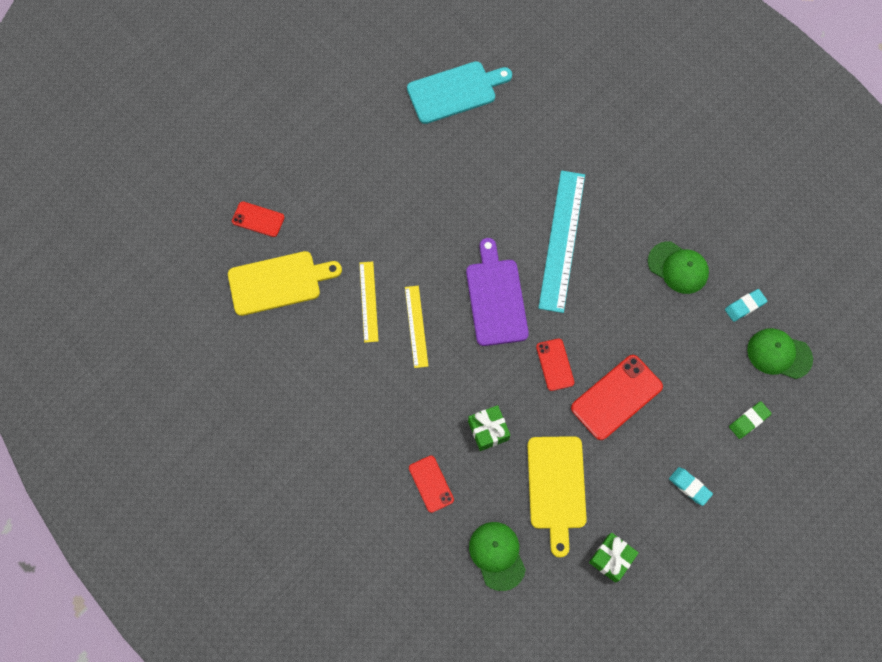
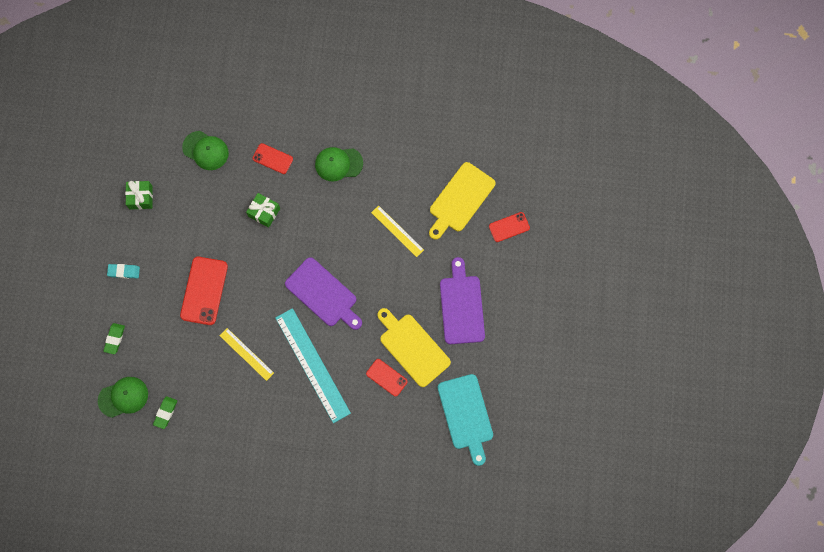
camera: 140 degrees right, 5 degrees up
yellow ruler [405,286,428,368] -> yellow ruler moved to [219,328,274,381]
turquoise cutting board [407,61,512,124] -> turquoise cutting board turned 45 degrees counterclockwise [438,374,493,466]
yellow cutting board [527,436,587,558] -> yellow cutting board moved to [377,308,451,387]
red phone [536,339,574,391] -> red phone moved to [366,359,408,397]
green cap [648,241,709,294] -> green cap moved to [315,147,363,181]
turquoise eraser [725,289,767,322] -> green eraser [153,396,177,429]
none -> purple cutting board [440,257,485,344]

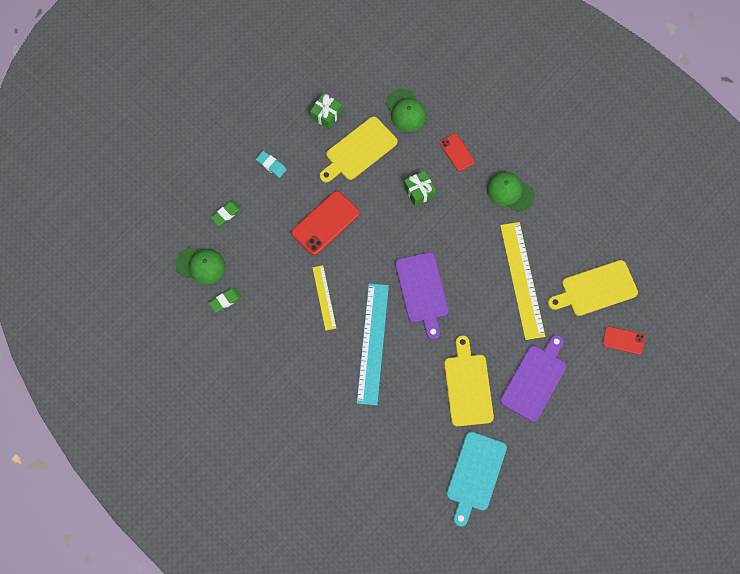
camera: 35 degrees right, 5 degrees down
red phone [366,359,408,397] -> none
yellow ruler [371,205,424,257] -> yellow ruler [500,222,545,340], size x1.82
none -> yellow cutting board [320,117,398,183]

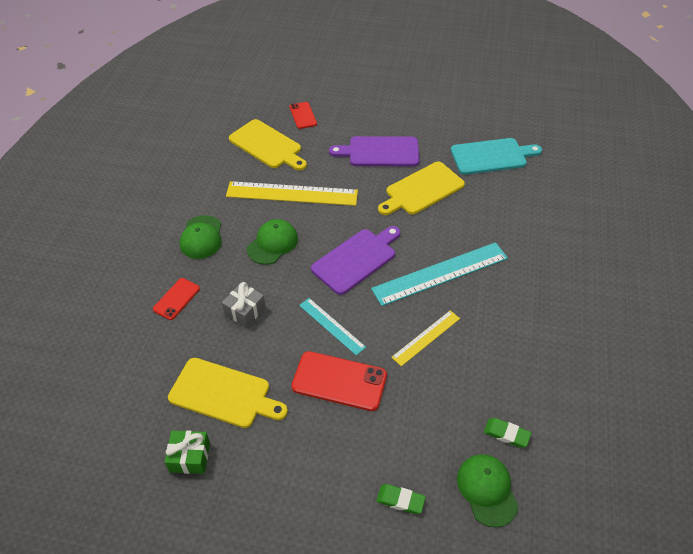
camera: 120 degrees left, 20 degrees down
turquoise eraser [256,151,287,178] -> none
green cap [386,89,426,132] -> green cap moved to [247,219,298,265]
green gift [404,171,436,206] -> grey gift [222,282,266,328]
yellow ruler [500,222,545,340] -> yellow ruler turned 45 degrees clockwise [226,181,358,206]
none -> turquoise ruler [299,298,366,356]

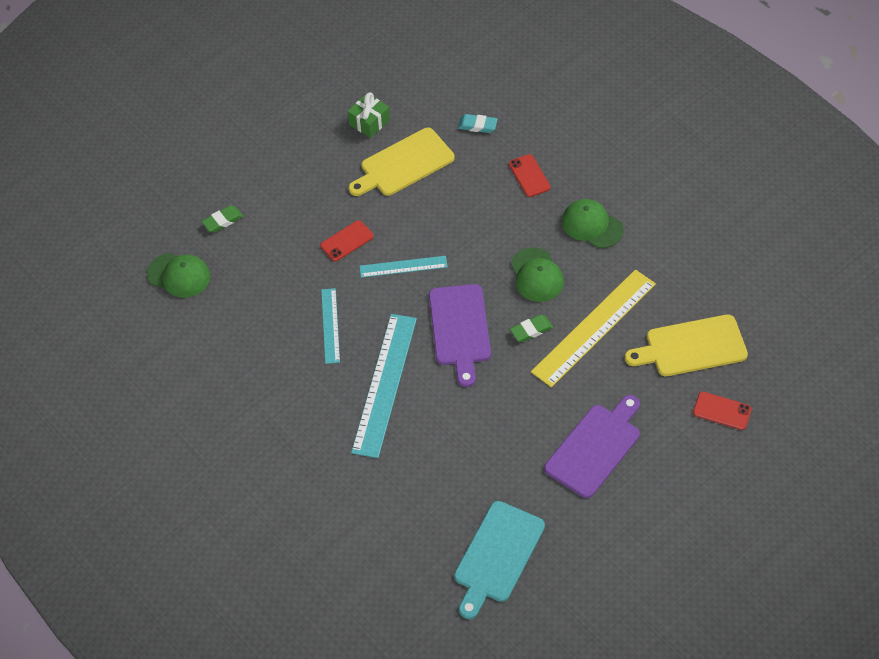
camera: 130 degrees right, 5 degrees up
grey gift [222,282,266,328] -> none
red phone [292,351,387,411] -> red phone [320,220,374,261], size x0.58
yellow cutting board [378,162,465,215] -> none
yellow ruler [391,310,460,366] -> turquoise ruler [321,288,340,364]
green eraser [484,418,531,448] -> green eraser moved to [510,315,553,342]
none -> turquoise eraser [458,114,498,133]

